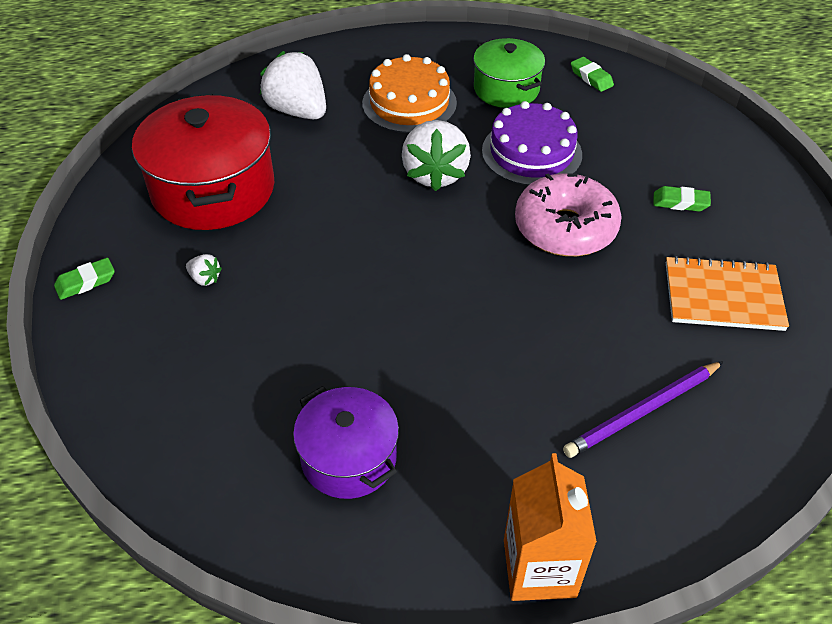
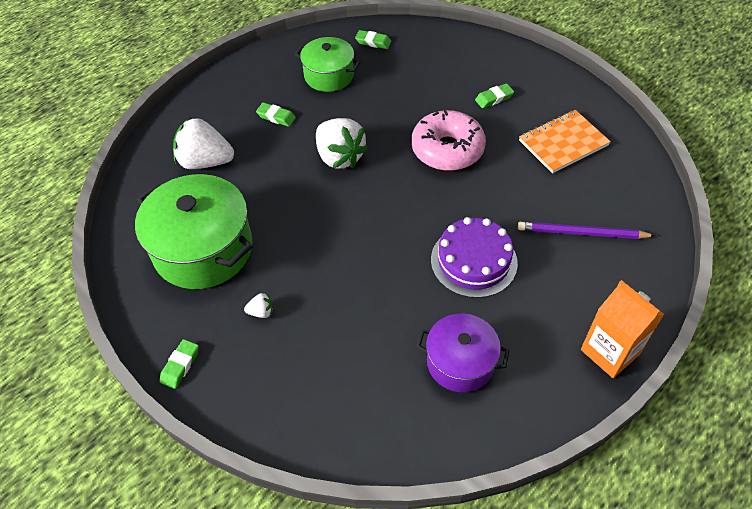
camera: 35 degrees left, 5 degrees up
red pot [132,94,274,230] -> green pot [135,174,253,289]
orange cake [362,54,457,133] -> green eraser [256,102,296,127]
purple cake [482,101,582,186] -> purple cake moved to [431,217,518,298]
purple pencil [563,361,724,458] -> purple pencil turned 75 degrees clockwise [518,222,656,239]

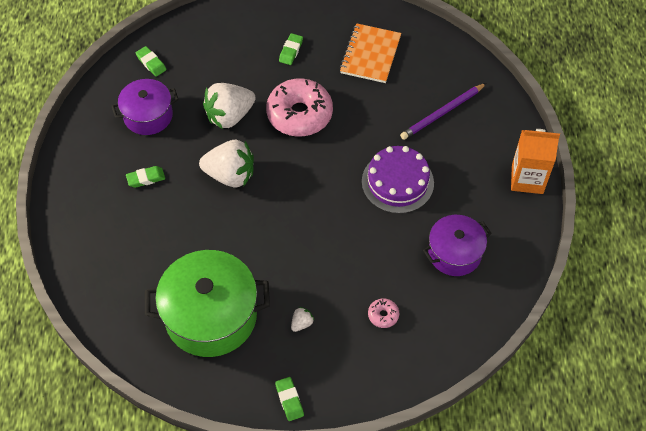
camera: 45 degrees left, 5 degrees up
white strawberry [173,118,234,169] -> white strawberry moved to [203,83,256,129]
green pot [295,37,361,92] -> purple pot [112,79,179,135]
green eraser [355,30,391,49] -> green eraser turned 75 degrees clockwise [136,46,166,76]
none -> pink donut [368,298,399,328]

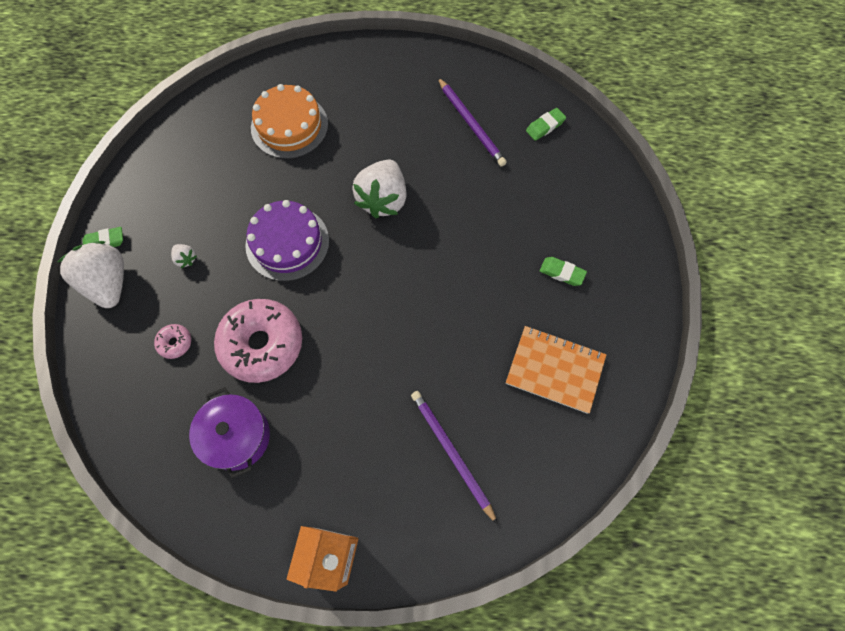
camera: 95 degrees right, 10 degrees up
purple pot [112,79,179,135] -> purple pencil [438,78,507,167]
green eraser [126,166,165,188] -> none
green pot [145,250,270,357] -> none
white strawberry [203,83,256,129] -> white strawberry moved to [58,241,124,308]
pink donut [266,78,333,137] -> pink donut moved to [214,299,302,383]
purple cake [362,146,434,214] -> purple cake moved to [245,200,329,281]
none -> orange cake [251,84,328,159]

